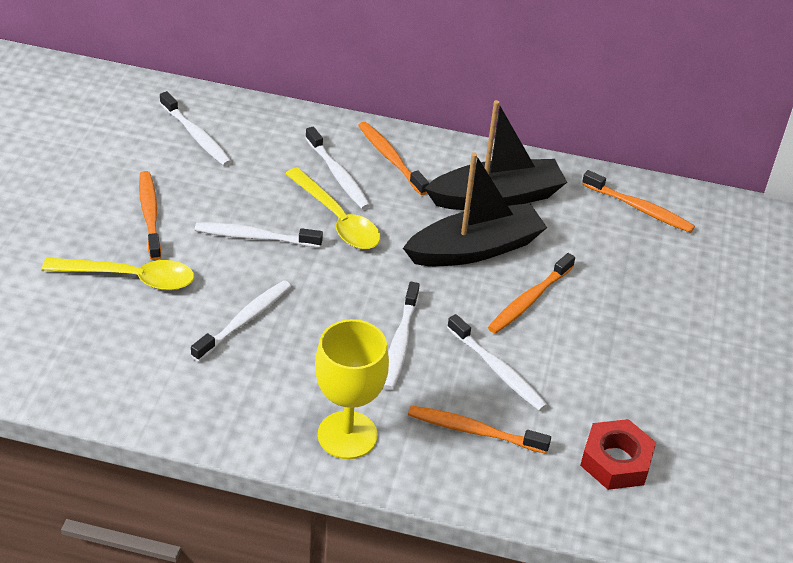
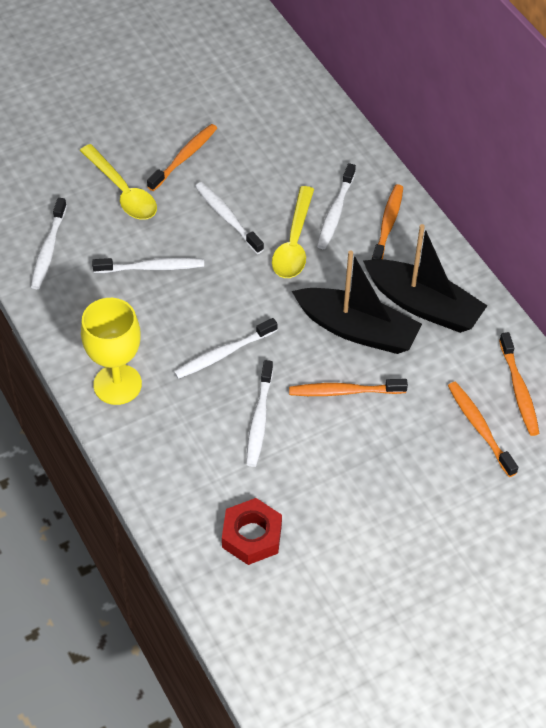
camera: 50 degrees right, 10 degrees up
white toothbrush [160,91,232,166] -> white toothbrush moved to [31,198,67,289]
orange toothbrush [408,406,551,454] -> orange toothbrush moved to [448,381,518,477]

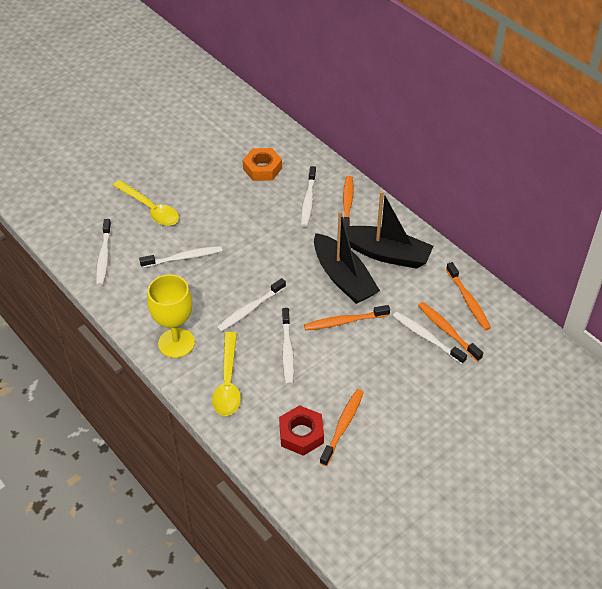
camera: 10 degrees left, 5 degrees down
orange toothbrush [147,124,217,191] -> orange toothbrush moved to [320,389,364,466]
white toothbrush [195,182,264,254] -> white toothbrush moved to [393,312,467,364]
yellow spoon [272,186,314,278] -> yellow spoon moved to [212,332,241,416]
black boat [292,251,422,354] -> black boat turned 45 degrees clockwise [314,211,380,304]
none -> orange nut [243,148,282,181]

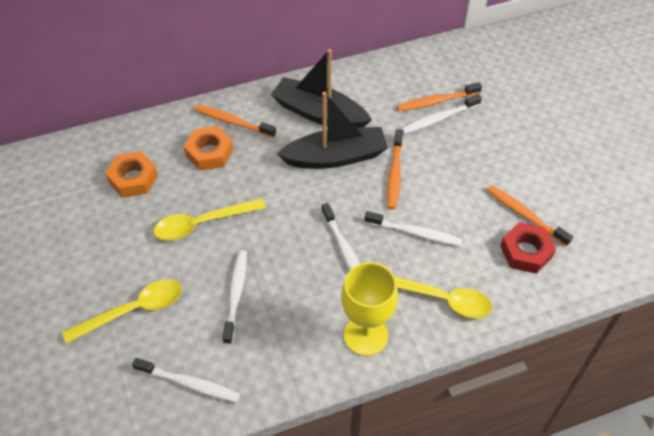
camera: 70 degrees left, 5 degrees up
white toothbrush [301,166,316,227] -> orange nut [184,126,233,171]
black boat [346,191,433,269] -> black boat turned 105 degrees counterclockwise [271,49,372,128]
orange toothbrush [446,262,491,331] -> none
none -> yellow spoon [154,198,266,241]

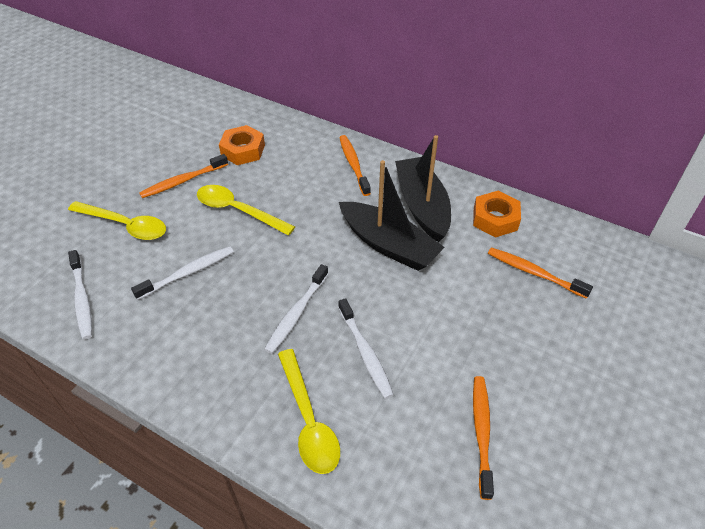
camera: 50 degrees right, 5 degrees down
orange nut [184,126,233,171] -> orange nut moved to [473,191,521,238]
yellow goblet [341,262,398,356] -> none
orange toothbrush [387,129,403,209] -> orange toothbrush moved to [139,154,228,198]
white toothbrush [401,94,482,134] -> none
red nut [500,222,556,274] -> none

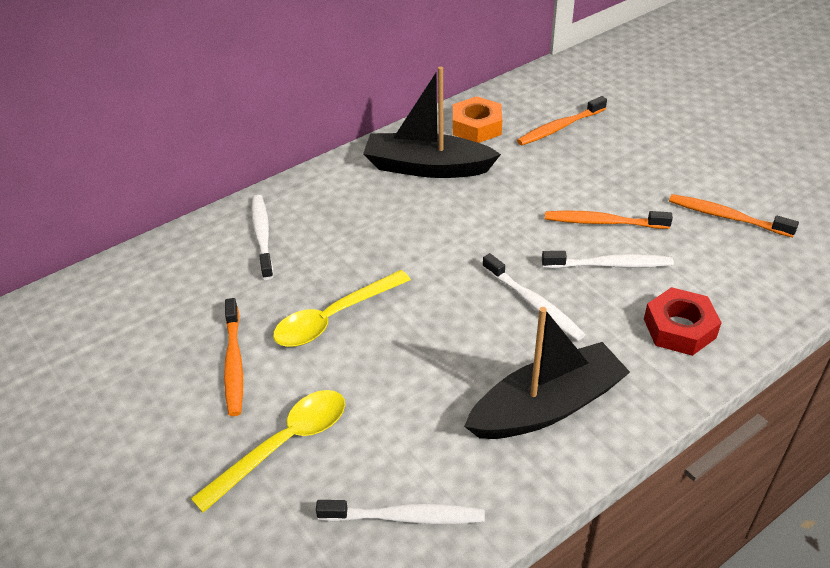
camera: 65 degrees left, 5 degrees down
white toothbrush [131,246,234,300] -> white toothbrush moved to [251,195,274,280]
orange nut [219,125,265,165] -> none
yellow spoon [278,349,340,474] -> red nut [644,287,722,356]
orange toothbrush [339,135,371,196] -> orange toothbrush moved to [545,211,673,229]
black boat [339,160,445,271] -> black boat moved to [464,307,630,439]

